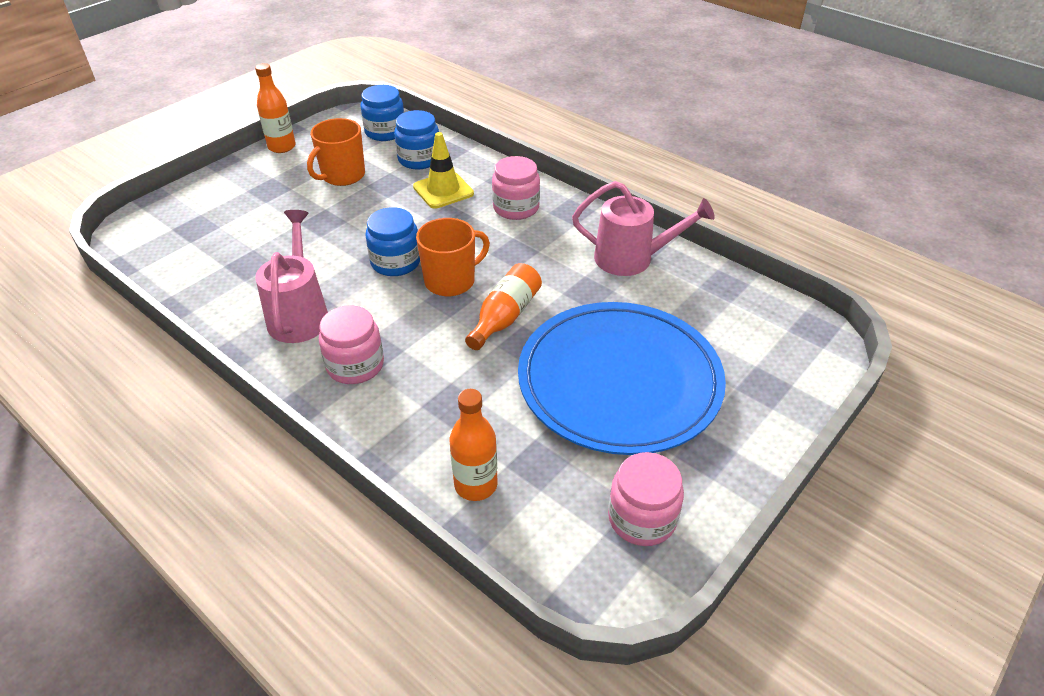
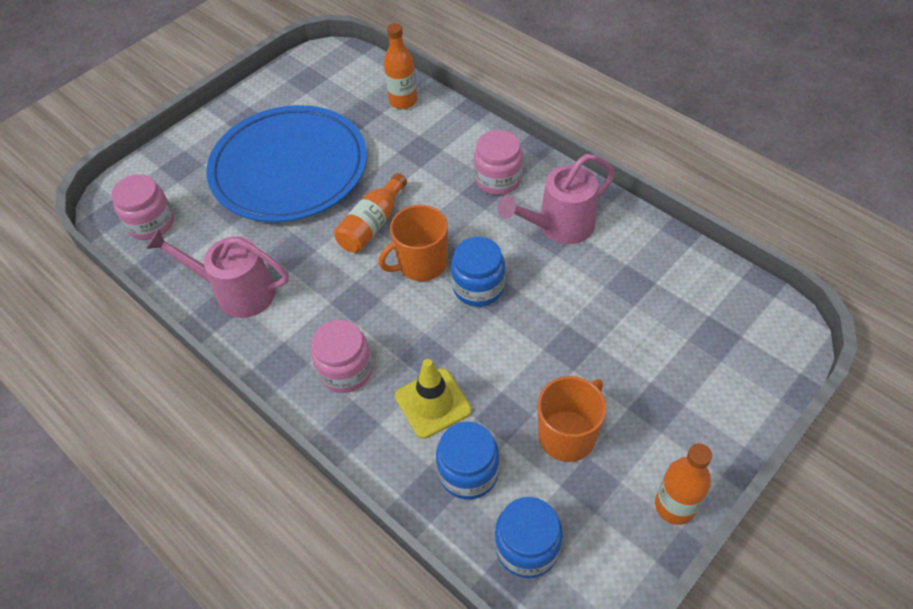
camera: 175 degrees left, 10 degrees up
pink watering can [255,210,328,343] -> pink watering can turned 60 degrees clockwise [498,154,615,244]
pink jar [608,452,684,546] -> pink jar moved to [111,174,174,240]

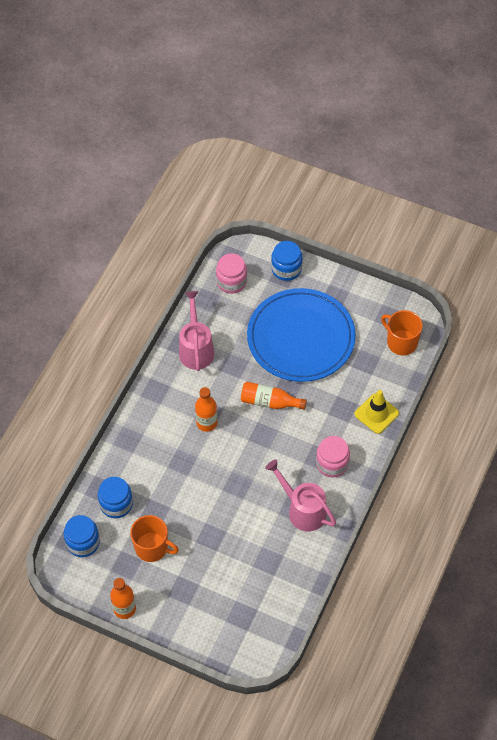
camera: 70 degrees right, 5 degrees up
pink jar [311,320,373,393] -> none
orange mug [379,205,448,281] -> orange mug moved to [381,310,423,356]
orange bottle [384,23,417,109] -> orange bottle moved to [195,387,218,432]
yellow traffic cone [395,359,472,439] -> yellow traffic cone moved to [354,390,399,434]
blue jar [451,237,505,307] -> blue jar moved to [271,241,303,281]

